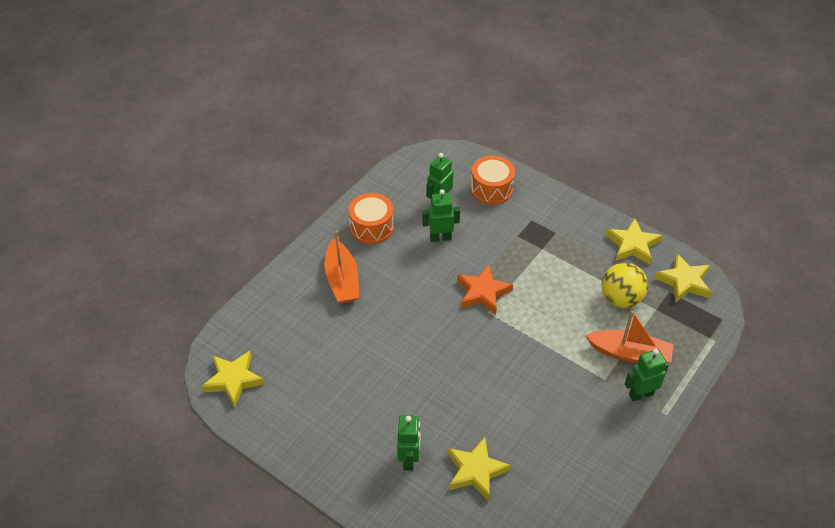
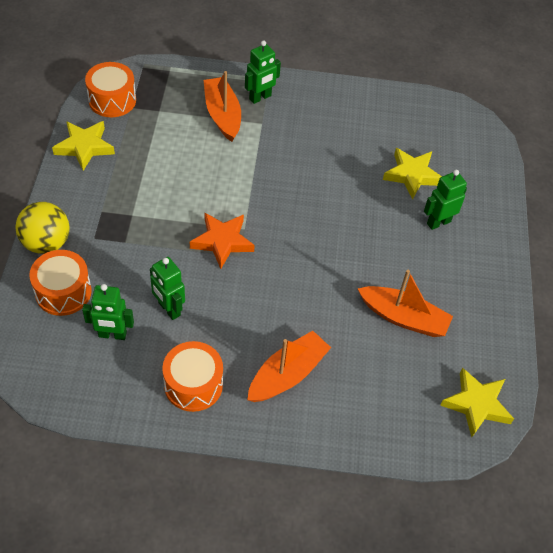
camera: 125 degrees left, 5 degrees up
yellow ball [602,263,648,308] -> yellow ball moved to [15,202,70,254]
green robot [625,349,669,402] -> green robot turned 75 degrees counterclockwise [245,41,281,104]
yellow star [654,253,711,303] -> orange drum [85,62,136,117]
none -> orange boat [357,270,453,337]

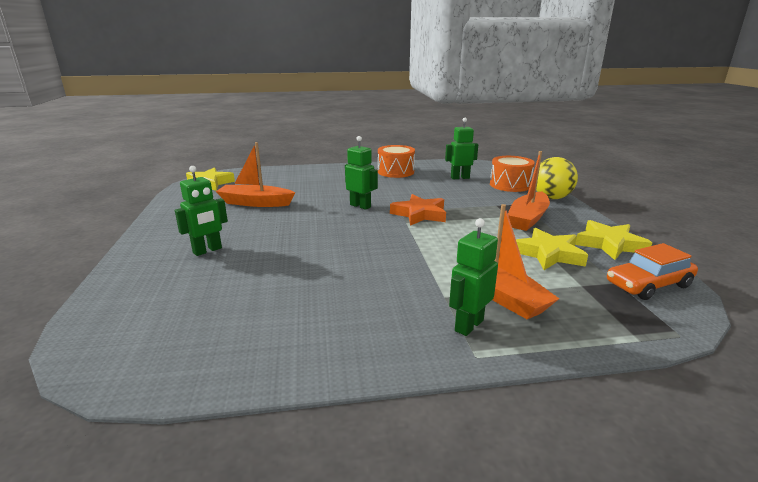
camera: 170 degrees right, 30 degrees down
orange drum [85,62,136,117] -> orange car [607,243,698,300]
green robot [150,257,185,320] -> green robot moved to [345,136,378,210]
orange boat [247,331,331,402] -> orange boat moved to [508,151,550,231]
yellow star [383,148,442,199] -> yellow star moved to [516,228,588,270]

